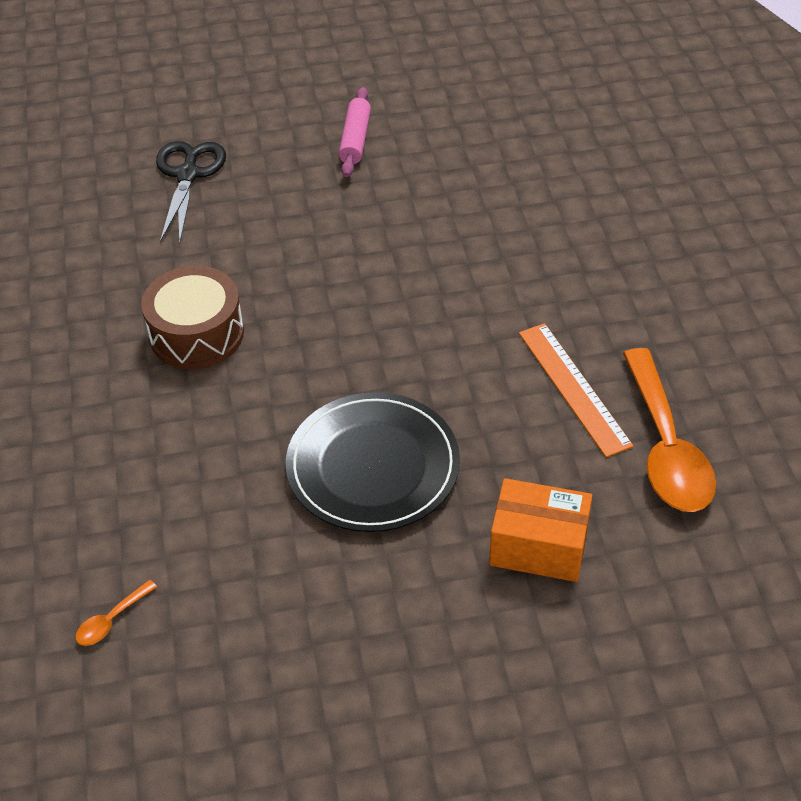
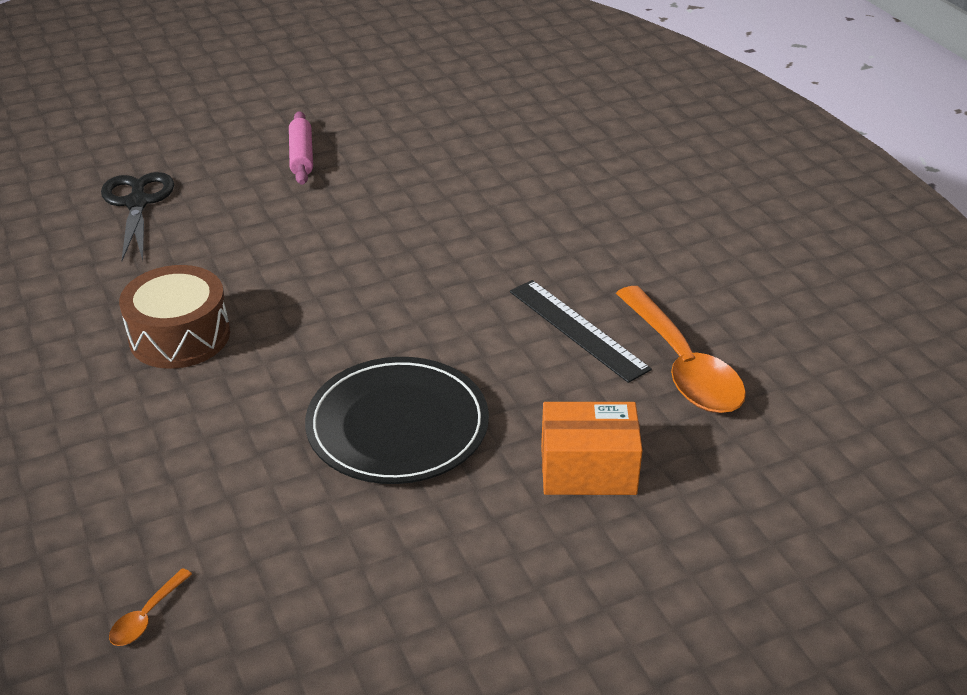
camera: 15 degrees left, 10 degrees down
orange ruler [519,323,634,457] -> black ruler [510,280,652,383]

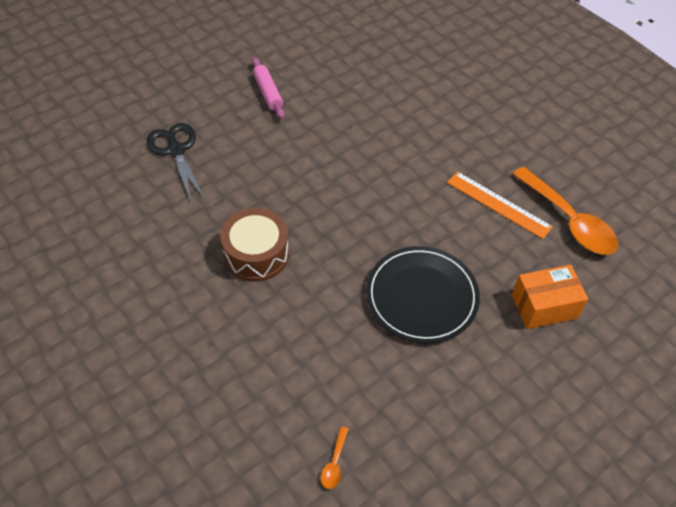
camera: 15 degrees left, 15 degrees up
black ruler [510,280,652,383] -> orange ruler [447,171,553,239]

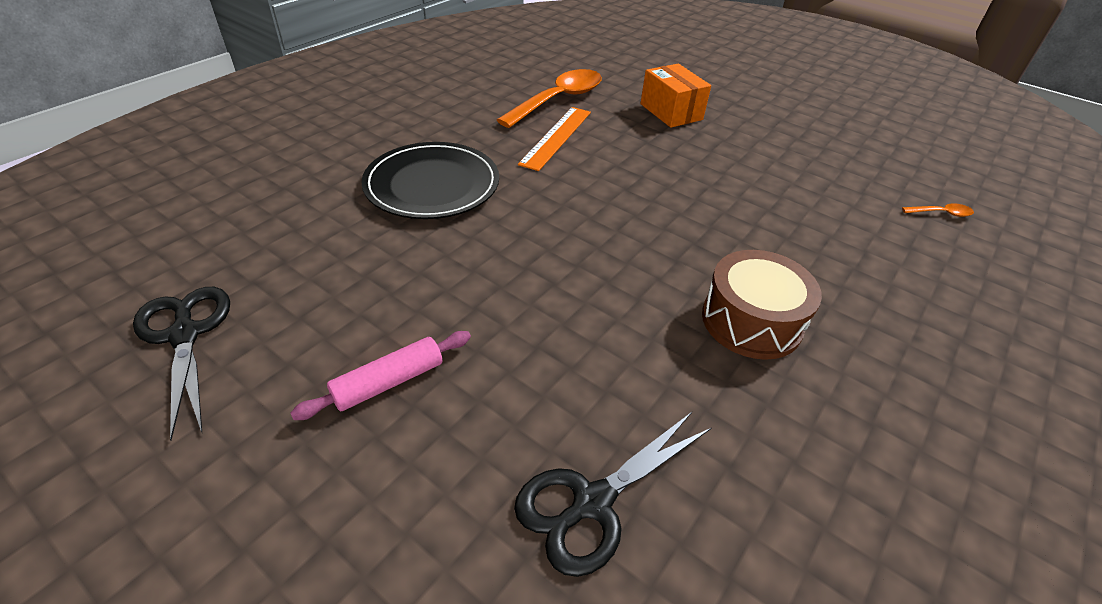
camera: 105 degrees left, 10 degrees down
black plate [366,246,480,343] -> black plate moved to [361,142,499,219]
none -> black scissors [133,287,230,440]

